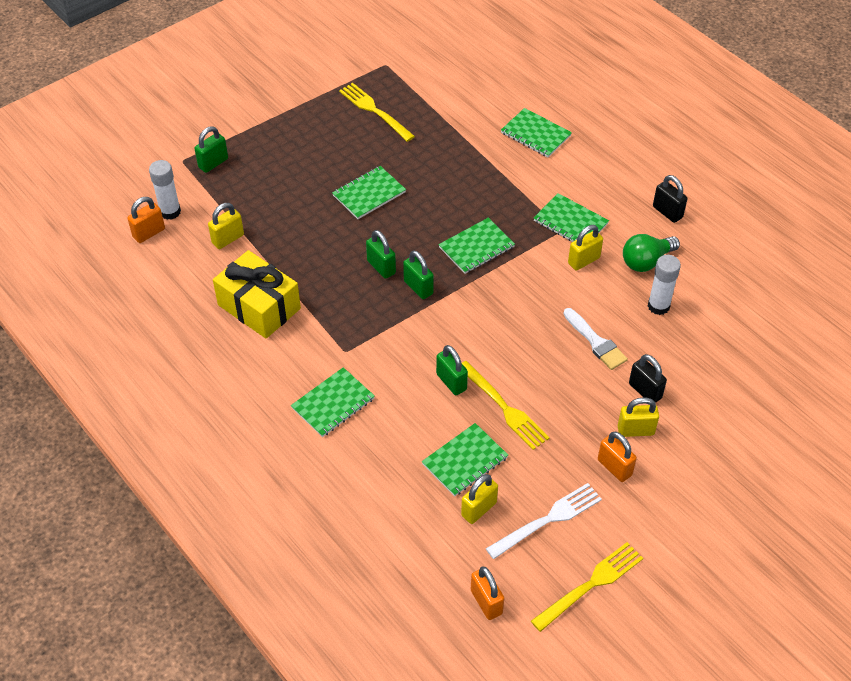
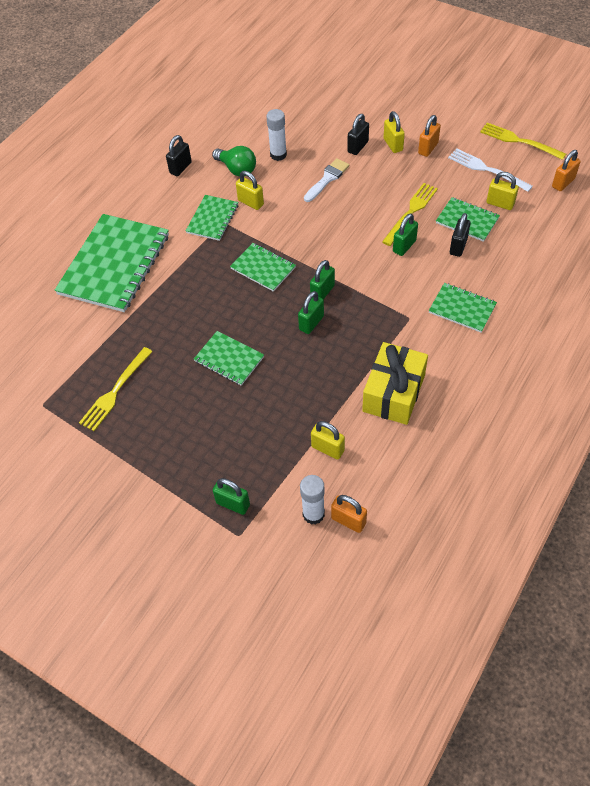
camera: 105 degrees left, 5 degrees up
green notebook [501,108,572,157] -> green notebook [54,214,169,312], size x1.99
none -> black padlock [450,213,471,257]

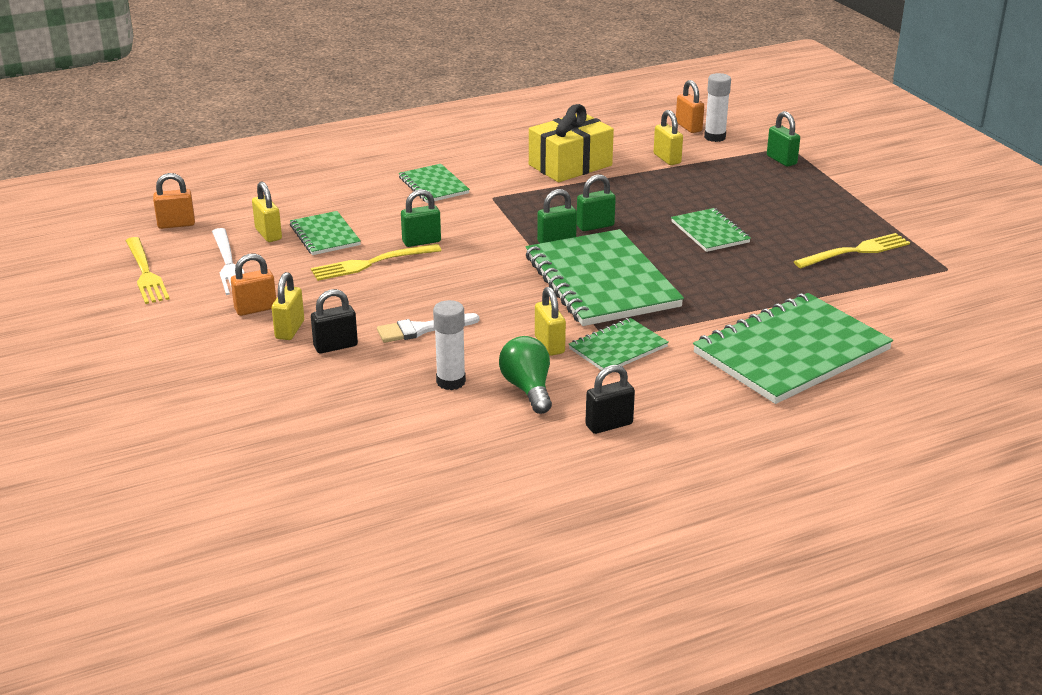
camera: 150 degrees left, 25 degrees down
green notebook [230,243,296,292] -> green notebook [526,229,684,326], size x1.99
black padlock [450,213,471,257] -> none

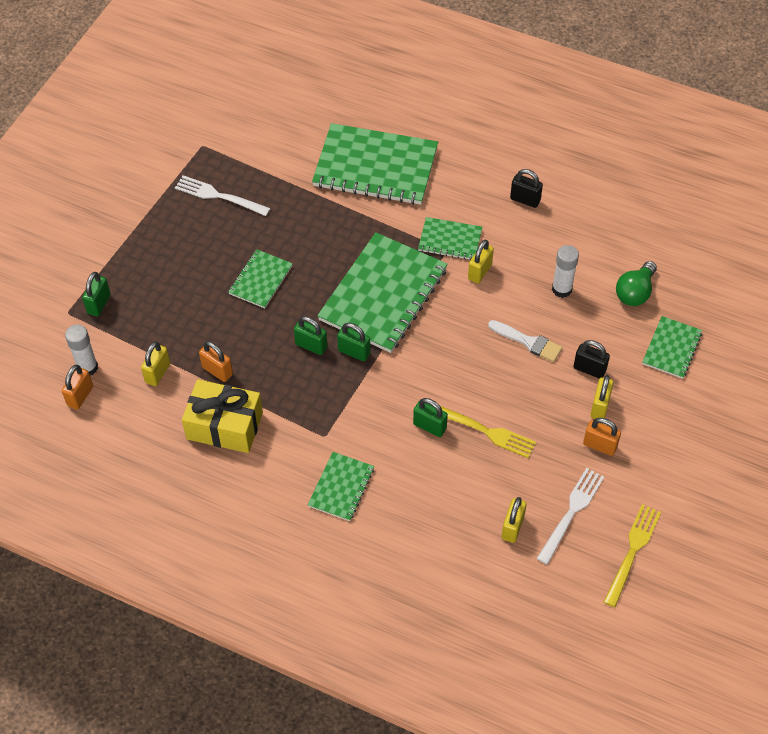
camera: 130 degrees left, 25 degrees up
orange padlock [153,173,195,229] -> orange padlock moved to [199,341,233,382]
yellow padlock [272,272,304,340] -> yellow padlock turned 45 degrees counterclockwise [590,375,613,419]
green notebook [290,211,361,255] -> green notebook moved to [642,316,702,379]
green light bulb [499,336,552,414] -> green light bulb moved to [616,261,657,306]
yellow fork [793,233,910,268] -> white fork [175,175,271,216]

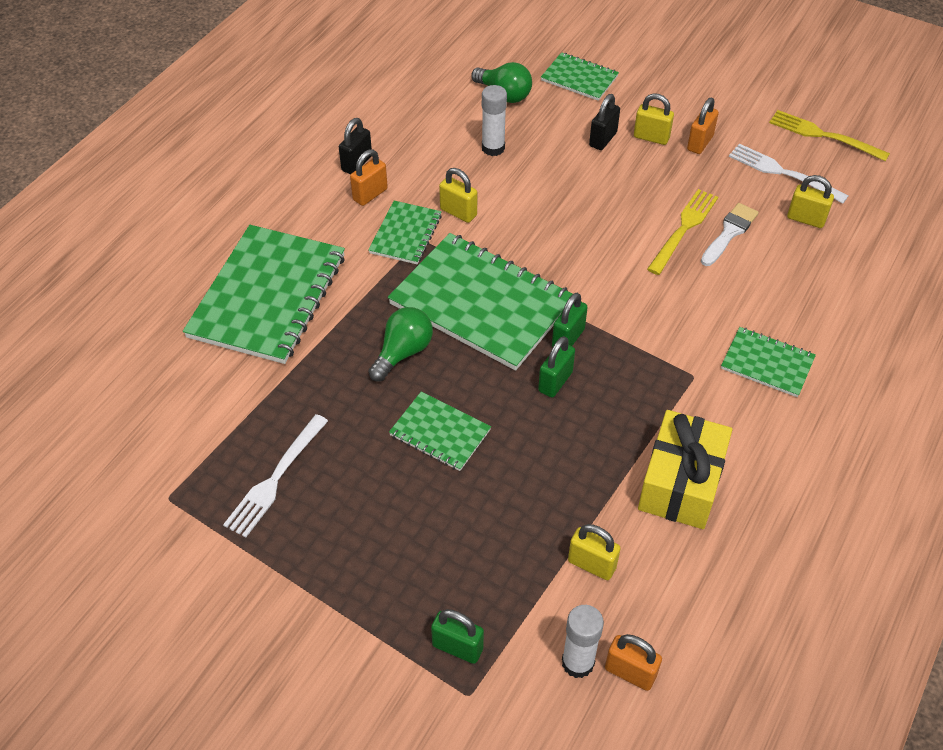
camera: 85 degrees left, 5 degrees down
orange padlock [199,341,233,382] -> orange padlock moved to [350,149,388,206]
green padlock [413,398,448,437] -> none
white brush [488,320,562,362] -> white brush moved to [701,203,759,266]
none -> green light bulb [368,307,433,382]

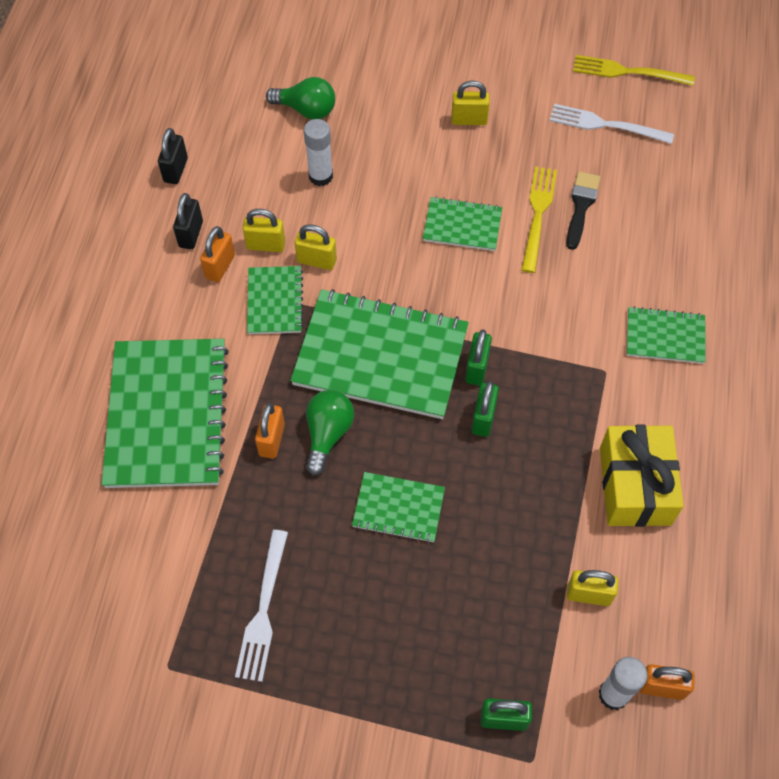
camera: 20 degrees left, 10 degrees up
green notebook [541,52,619,101] -> green notebook moved to [423,196,502,251]
black padlock [589,94,620,150] -> black padlock moved to [158,128,188,184]
orange padlock [687,98,719,154] -> orange padlock moved to [255,403,285,459]
white brush [701,203,759,266] -> black brush [566,171,601,250]
yellow padlock [787,175,834,228] -> yellow padlock moved to [243,209,285,252]

